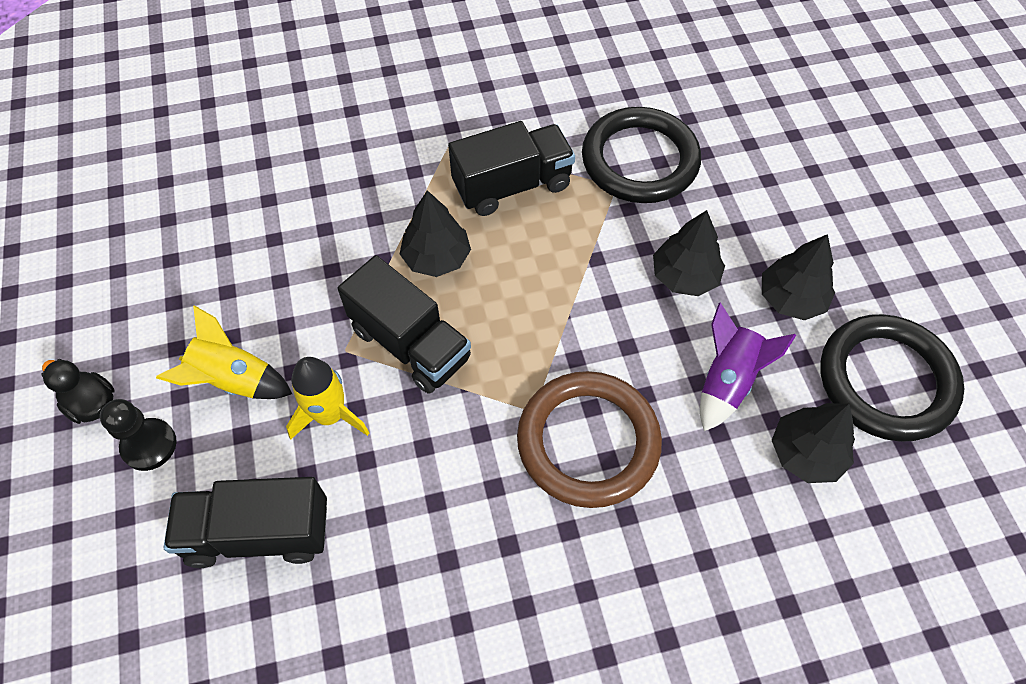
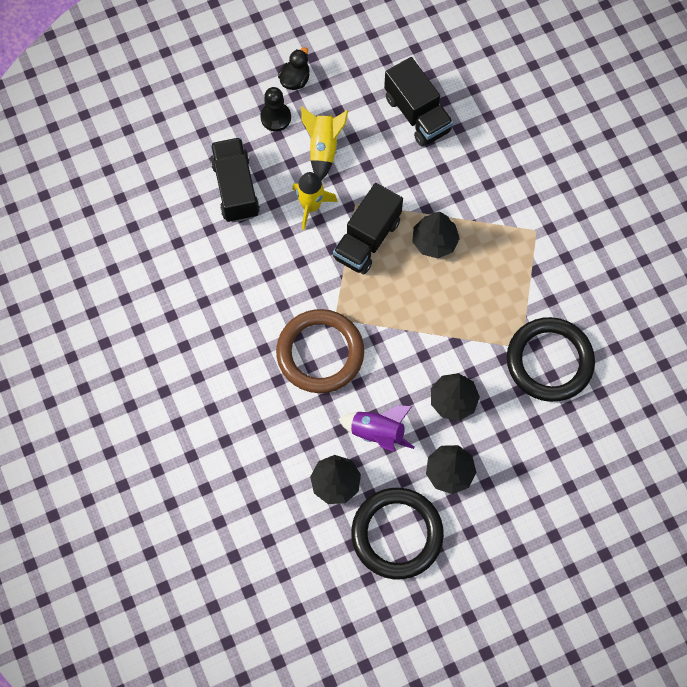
camera: 80 degrees right, 10 degrees up
black truck [448,121,575,216] -> black truck moved to [384,57,453,146]

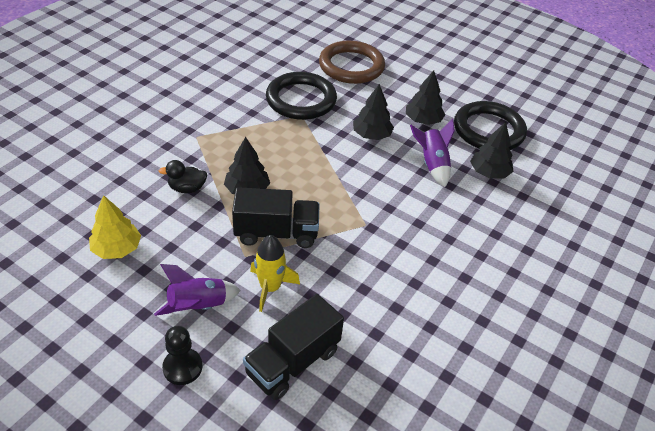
camera: 125 degrees left, 25 degrees down
brown ring [276,309,364,393] -> brown ring moved to [319,41,385,84]
black duck [278,47,310,90] -> black duck moved to [159,160,207,193]
yellow rocket [301,106,348,180] -> purple rocket [154,264,241,316]
black truck [384,57,453,146] -> yellow tree [89,195,141,259]

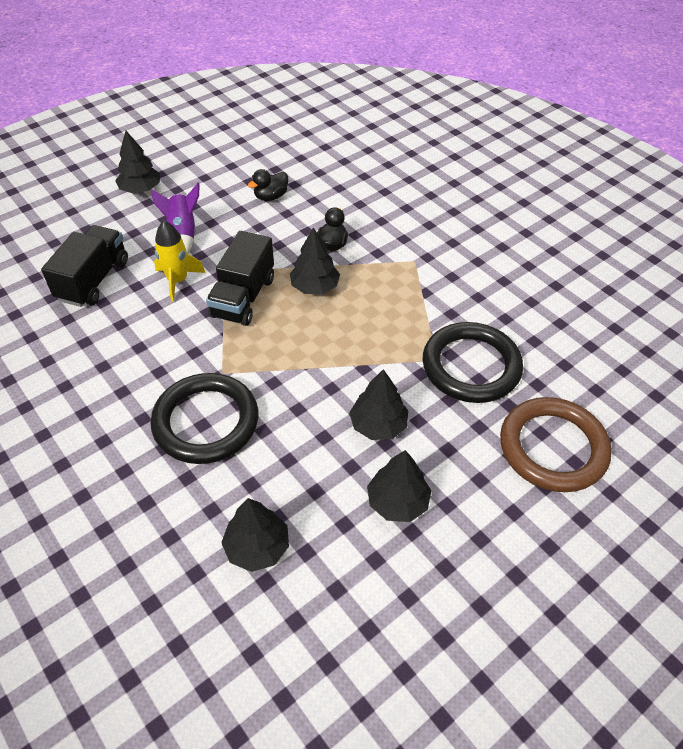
camera: 110 degrees right, 5 degrees up
yellow tree [89,195,141,259] -> black duck [248,169,288,201]
black pawn [162,326,203,385] -> none
black truck [243,294,344,400] -> black truck turned 45 degrees clockwise [41,225,128,307]
purple rocket [410,119,455,187] -> none
black ring [454,101,527,150] -> black ring moved to [151,373,258,464]
none -> black tree [115,131,160,193]

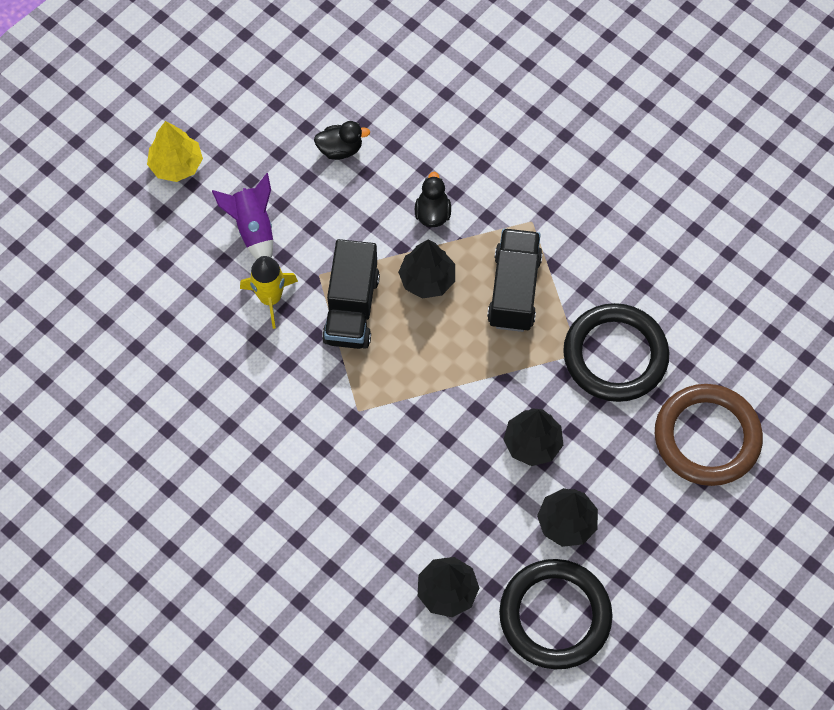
camera: 10 degrees left, 15 degrees up
black truck [41,225,128,307] -> black truck moved to [487,229,543,332]
black tree [115,131,160,193] -> yellow tree [147,121,203,182]
black ring [151,373,258,464] -> black ring moved to [499,559,613,669]
black duck [248,169,288,201] -> black duck turned 135 degrees counterclockwise [314,121,370,160]

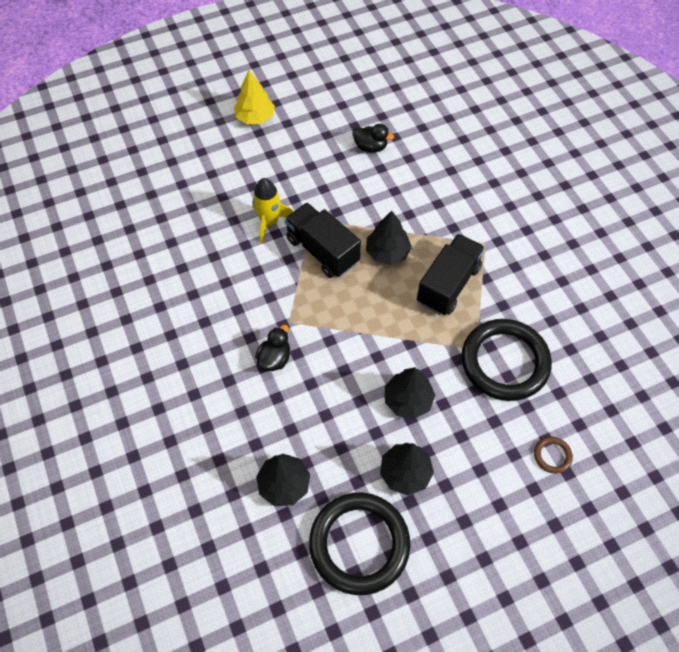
camera: 25 degrees right, 5 degrees down
purple rocket [212,173,273,260] -> none
black truck [322,239,380,349] -> black truck turned 105 degrees clockwise [284,203,361,278]
black duck [415,172,451,227] -> black duck moved to [255,325,290,371]
brown ring [655,384,763,486] -> brown ring [534,437,573,474], size x0.40

